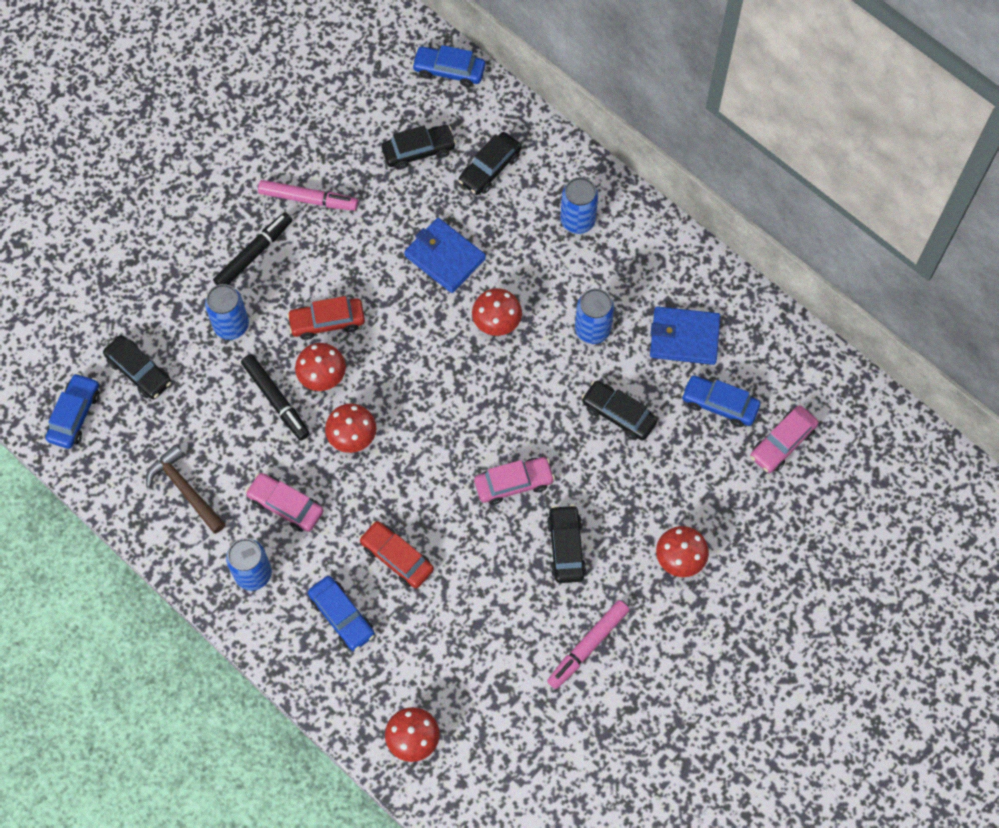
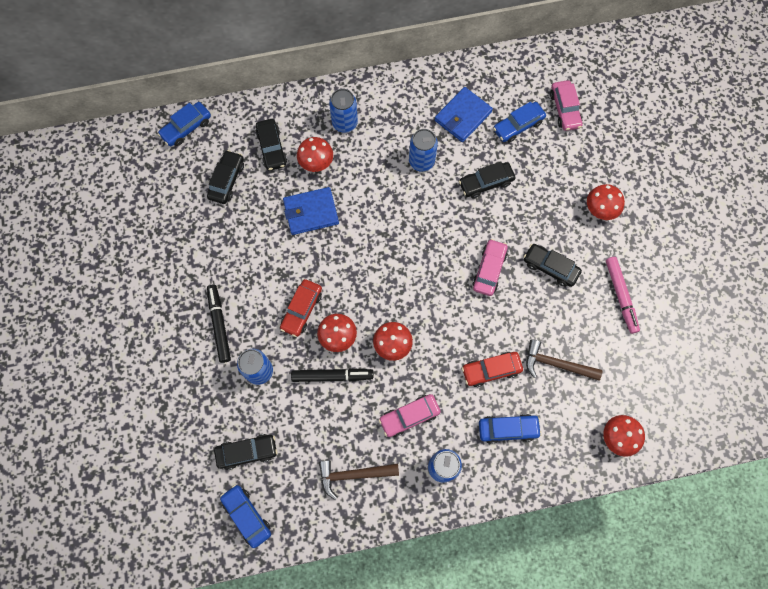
camera: 55 degrees left, 5 degrees up
pink marker [258,180,358,211] -> none
red mushroom [472,288,522,336] -> red mushroom moved to [297,137,333,172]
none -> brown hammer [526,339,602,381]

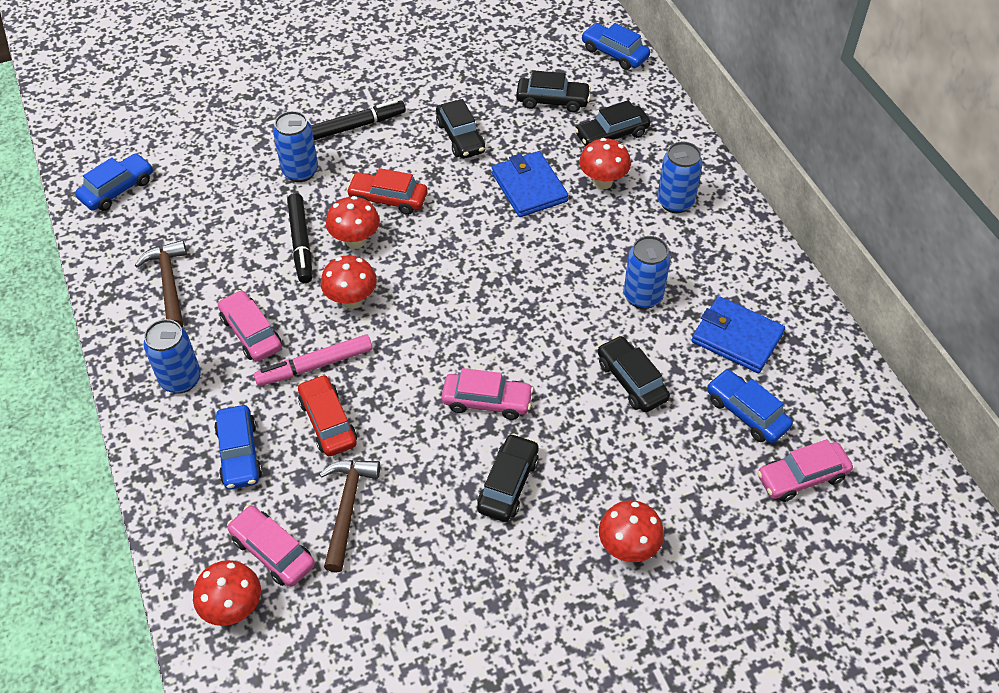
camera: 80 degrees right, 20 degrees down
black car [214,434,278,470] -> black car moved to [436,99,485,159]
pink marker [606,257,640,334] -> pink marker moved to [254,334,372,386]
none -> pink car [227,505,315,587]

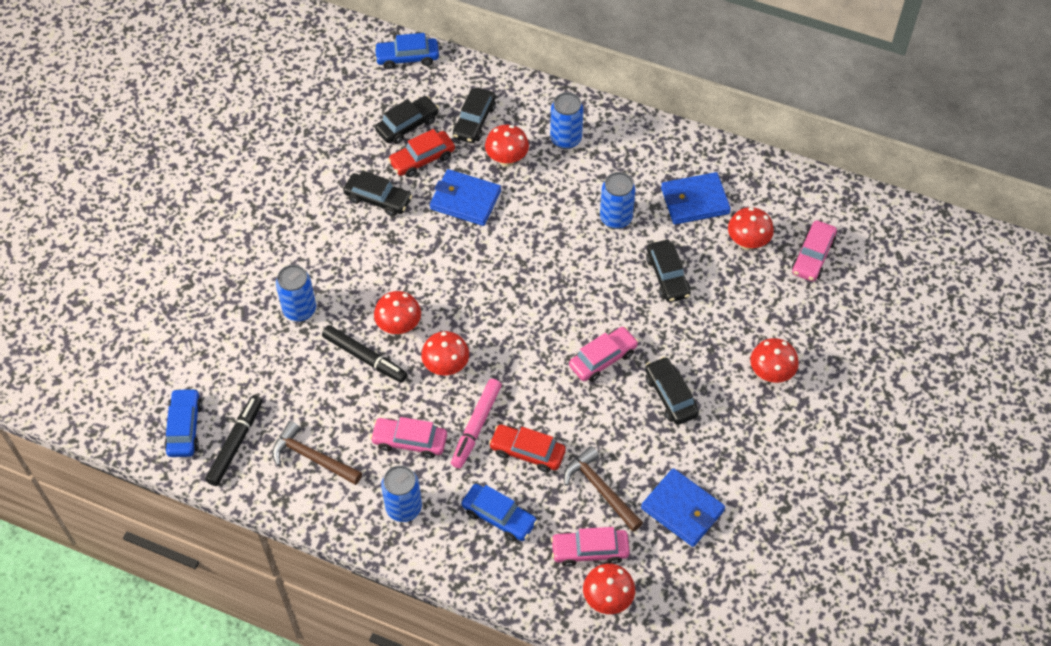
camera: 45 degrees left, 5 degrees up
black marker [311,99,406,140] -> black marker moved to [205,395,263,486]
red car [346,168,428,215] -> red car moved to [388,129,455,177]
black car [598,335,670,412] -> black car turned 120 degrees counterclockwise [646,240,691,302]
blue car [707,369,793,443] -> red mushroom [728,207,774,250]
none -> blue wallet [641,468,725,547]

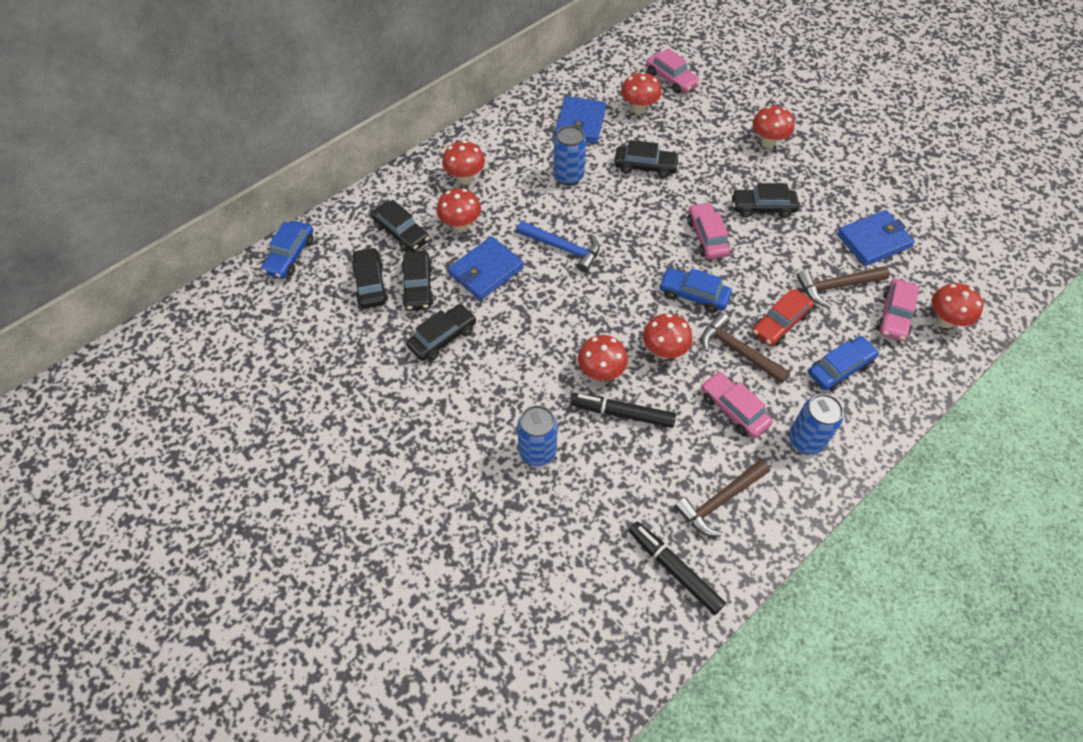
camera: 65 degrees left, 0 degrees up
blue car [164,388,202,457] -> blue car moved to [659,268,732,313]
black marker [322,325,408,383] -> black marker turned 135 degrees counterclockwise [570,393,676,428]
pink car [370,417,447,458] -> pink car turned 105 degrees clockwise [701,371,773,438]
red car [388,129,455,177] -> black car [401,251,434,311]
pink marker [451,379,502,468] -> brown hammer [701,313,790,384]
blue can [550,92,583,149] -> red mushroom [442,141,485,184]
none -> blue hammer [517,221,600,273]

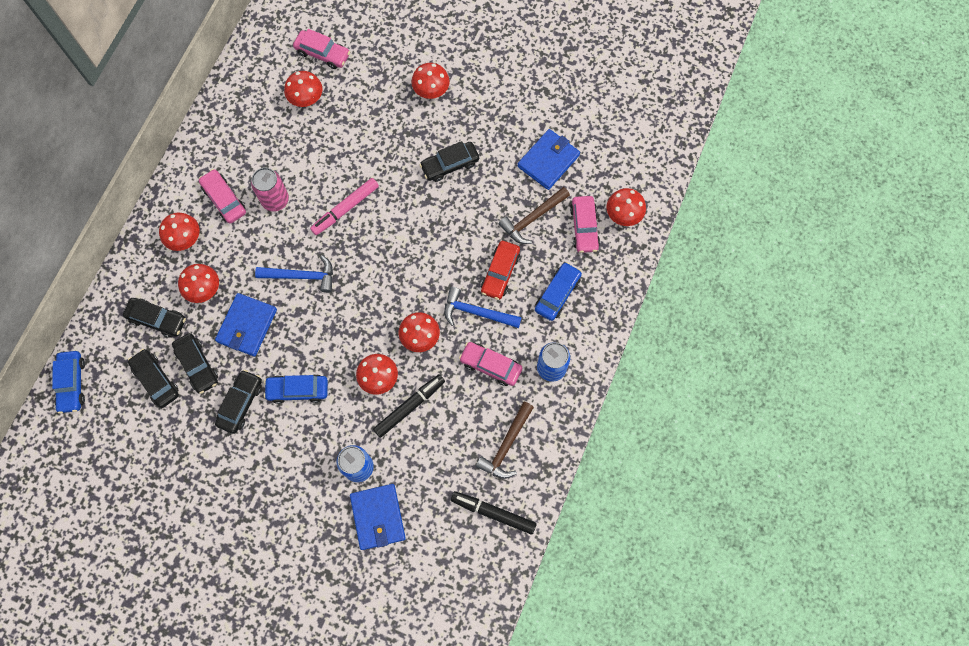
camera: 25 degrees left, 15 degrees up
blue can [554,125,586,186] -> pink can [251,168,289,212]
blue wallet [555,96,606,144] -> blue wallet moved to [350,484,406,550]
black marker [570,393,676,428] -> black marker turned 150 degrees clockwise [373,374,445,438]
black car [614,140,680,178] -> none
blue car [659,268,732,313] -> blue car moved to [264,374,328,404]
pink car [687,202,730,259] -> pink car moved to [199,169,246,224]
brown hammer [701,313,790,384] -> blue hammer [444,287,522,328]
none -> pink marker [310,178,379,235]

